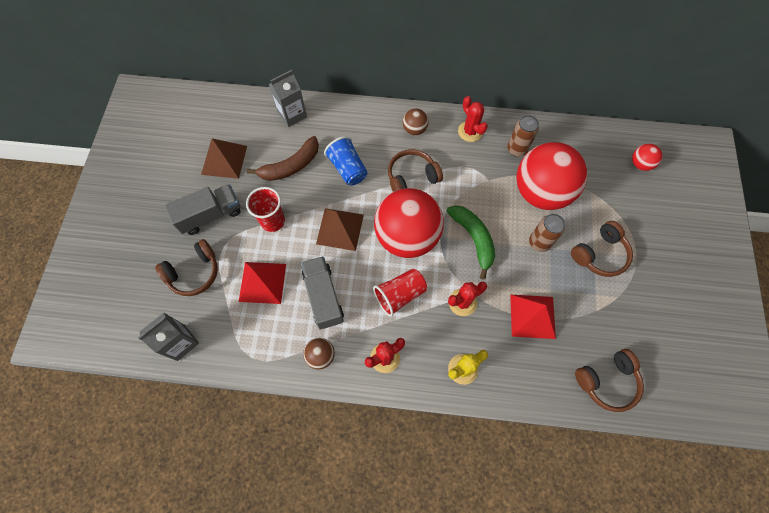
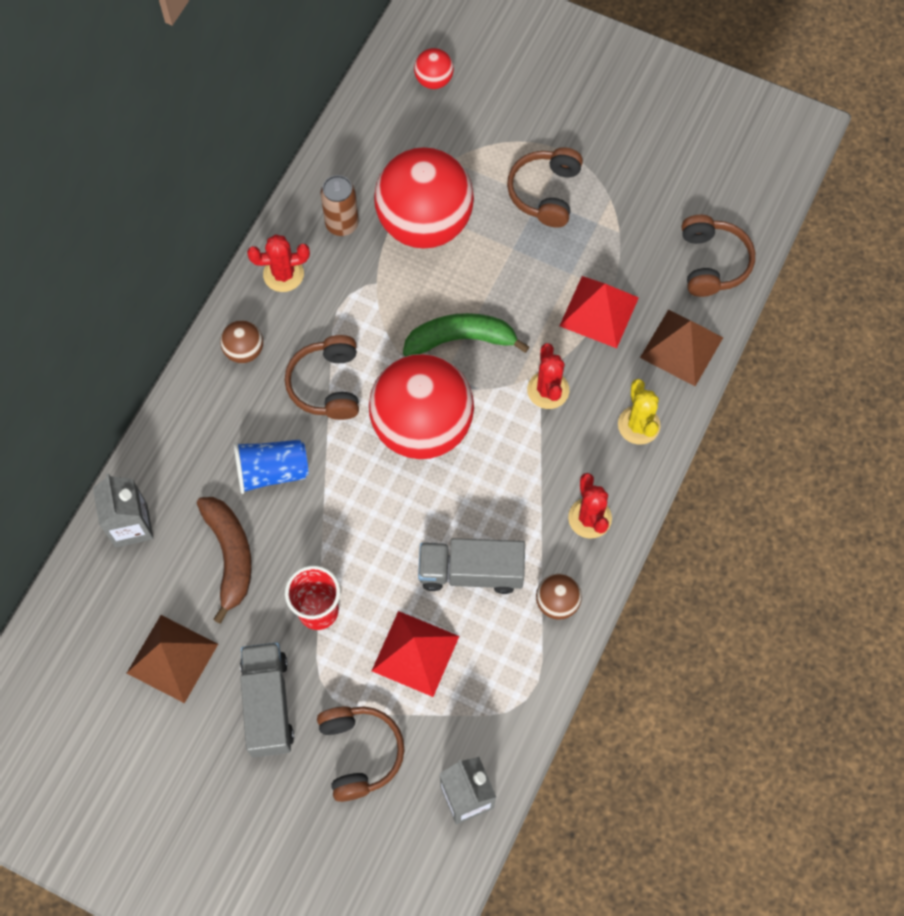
camera: 70 degrees left, 0 degrees up
brown pyramid [316,208,364,251] -> brown pyramid moved to [640,310,723,386]
red cup [373,269,427,317] -> none
brown can [529,214,565,252] -> none
brown headphones [571,221,633,277] -> brown headphones turned 150 degrees counterclockwise [507,147,583,227]

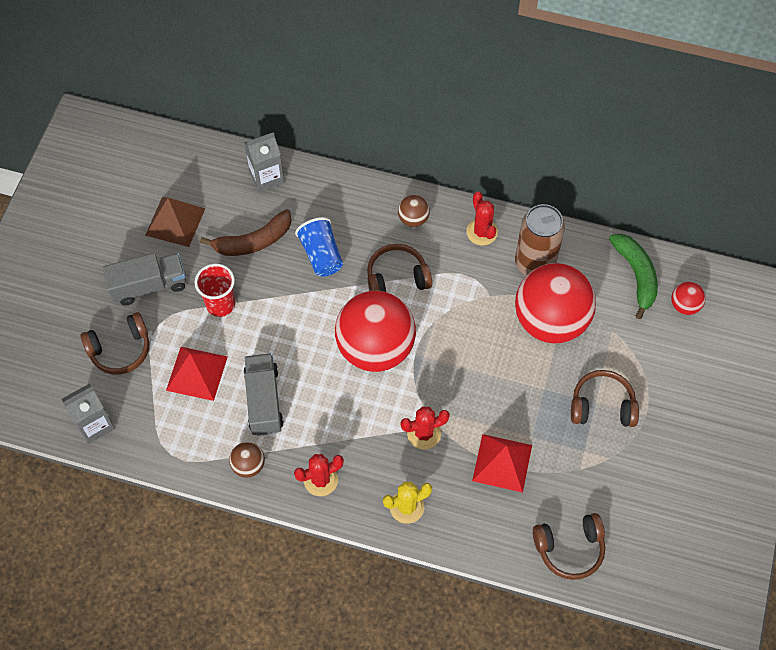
camera: 80 degrees right, 5 degrees down
brown can [320,175,359,236] -> brown can [515,204,565,275], size x1.55
green banana [403,313,530,357] -> green banana moved to [609,234,658,319]
brown pyramid [640,310,723,386] -> none

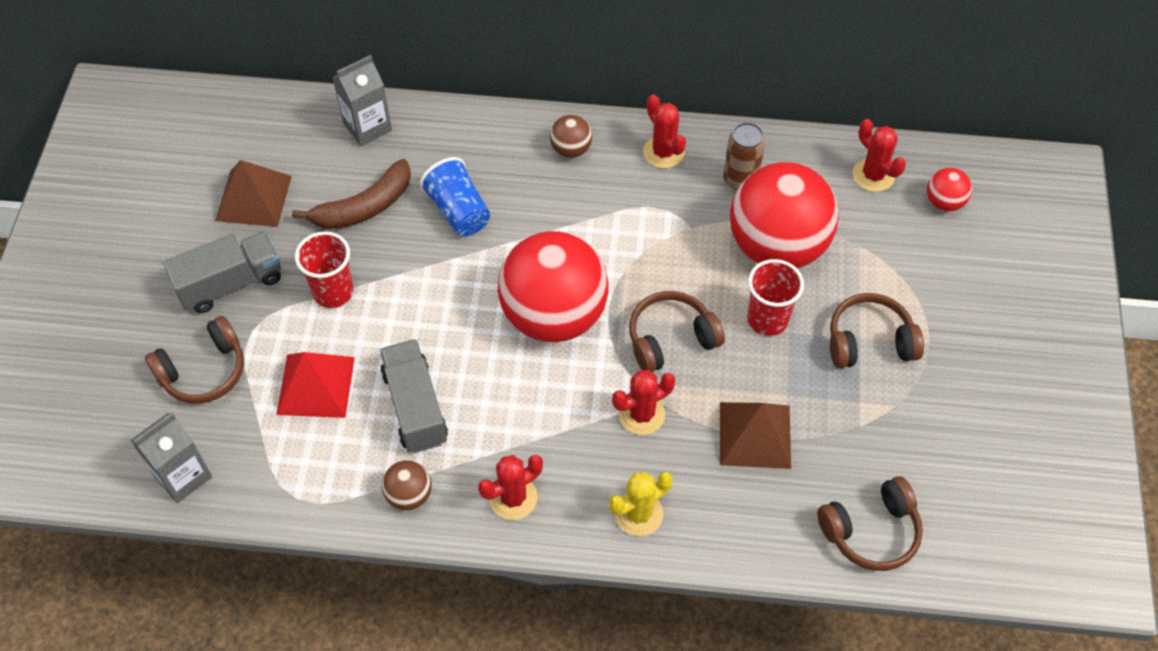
camera: 10 degrees left, 5 degrees down
brown headphones [367,244,432,292] -> brown headphones moved to [629,291,725,372]
red pyramid [472,434,532,493] -> brown pyramid [720,402,791,469]
brown can [515,204,565,275] -> brown can [723,122,765,190], size x0.64
green banana [609,234,658,319] -> red cactus [853,119,906,192]
none -> red cup [747,259,804,336]

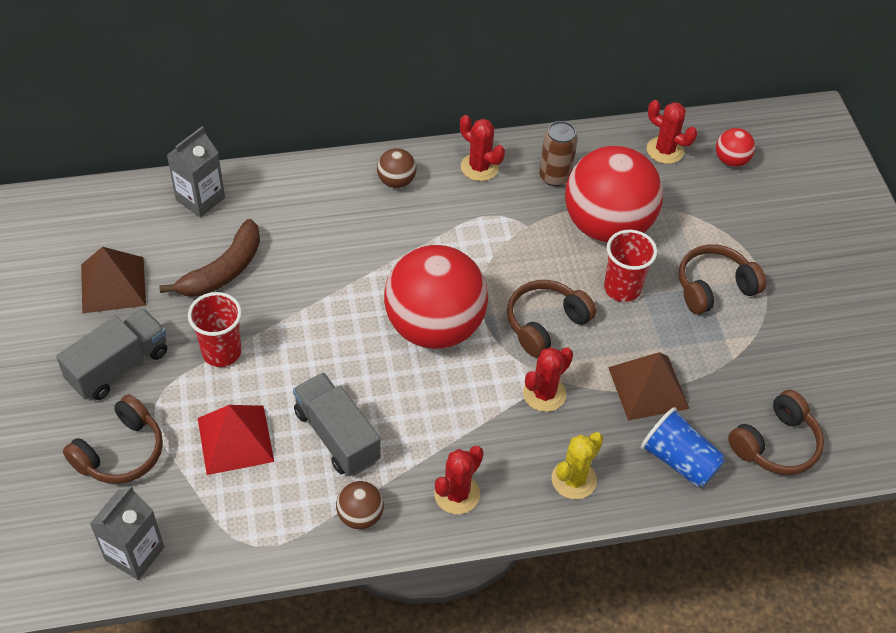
camera: 20 degrees left, 5 degrees down
blue cup [419,157,490,236] -> blue cup moved to [641,407,725,487]

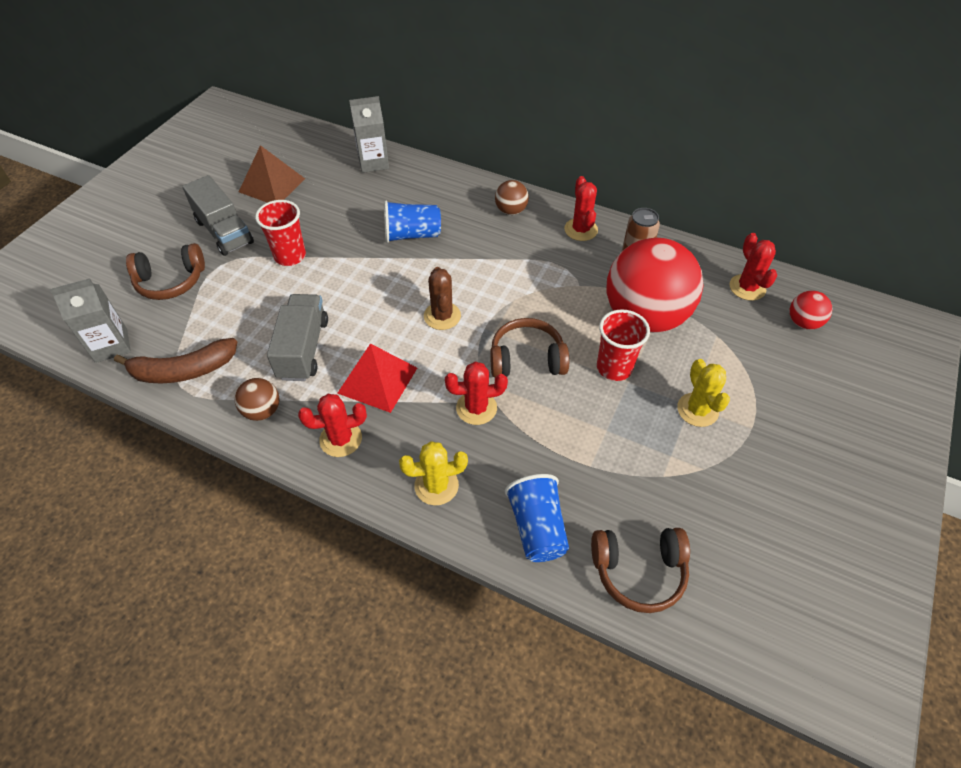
camera: 40 degrees right, 0 degrees up
grey truck [56,309,167,400] -> grey truck turned 60 degrees clockwise [182,175,254,256]
brown banana [159,219,260,297] -> brown banana moved to [114,338,237,383]
red pyramid [198,405,274,475] -> red pyramid moved to [337,343,417,413]
red ball [384,245,488,349] -> brown cactus [424,267,461,330]
brown pyramid [608,352,690,421] -> none
brown headphones [679,244,766,314] -> yellow cactus [677,359,730,427]
none -> blue cup [384,200,441,243]

